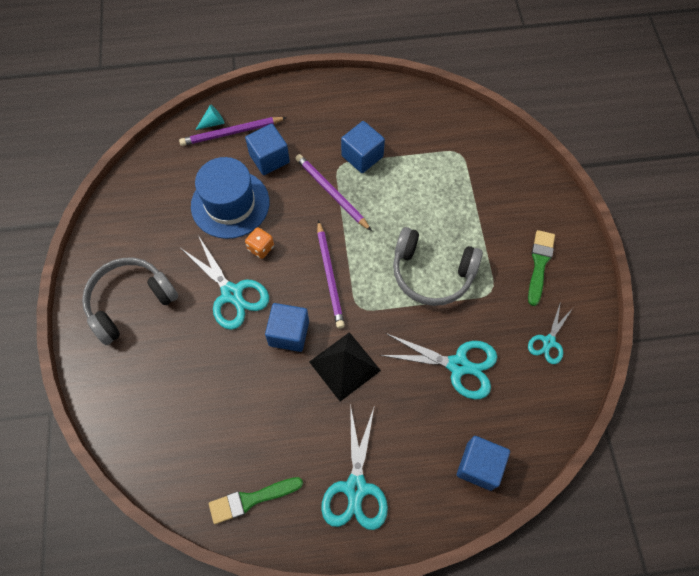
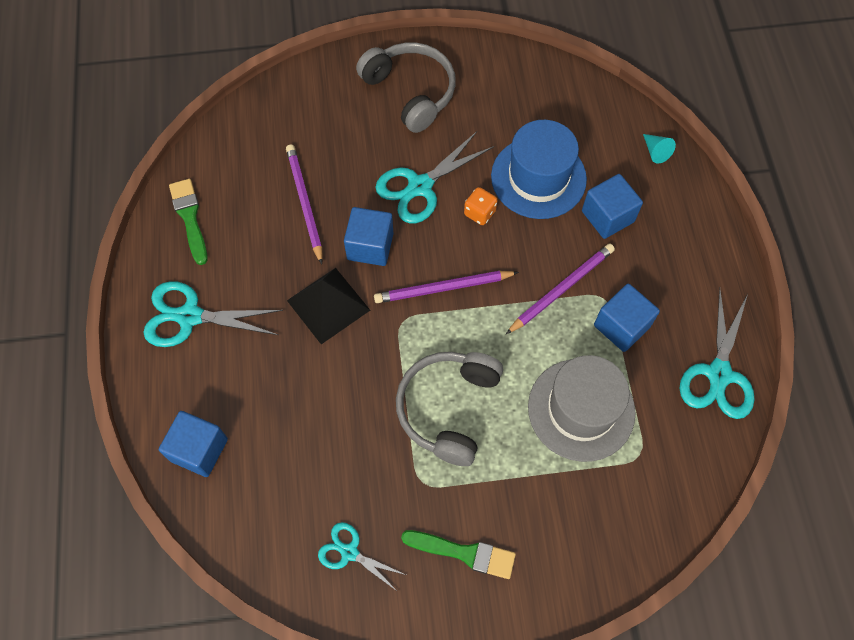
camera: 90 degrees right, 0 degrees up
purple pencil [179,117,287,146] -> purple pencil moved to [286,144,323,264]
turquoise scissors [380,333,497,399] -> turquoise scissors moved to [680,288,755,419]
none -> grey hat [528,355,636,462]

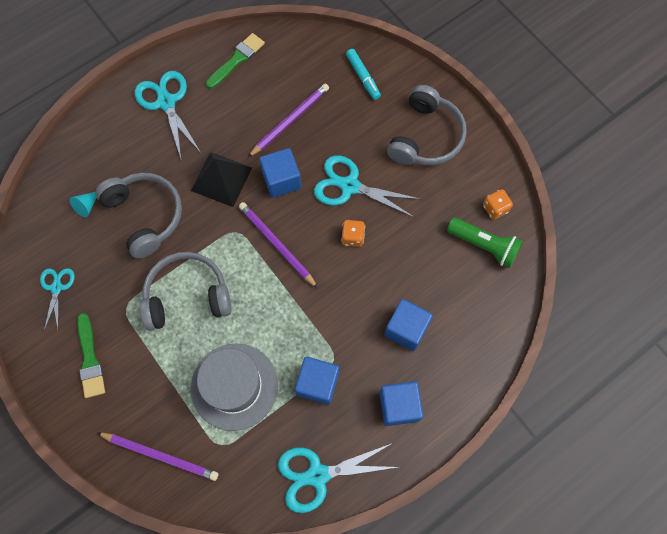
camera: 60 degrees right, 5 degrees up
blue cube [159,411,228,477] -> blue cube moved to [379,381,423,426]
blue hat [491,120,587,219] -> none
purple pencil [506,243,615,334] -> purple pencil moved to [97,433,219,481]
turquoise cone [643,134,676,164] -> turquoise cone moved to [69,192,97,217]
none -> grey headphones [95,173,182,259]
none -> turquoise marker [346,49,381,100]
none -> green flashlight [447,218,523,268]
none -> orange dice [483,189,513,220]

